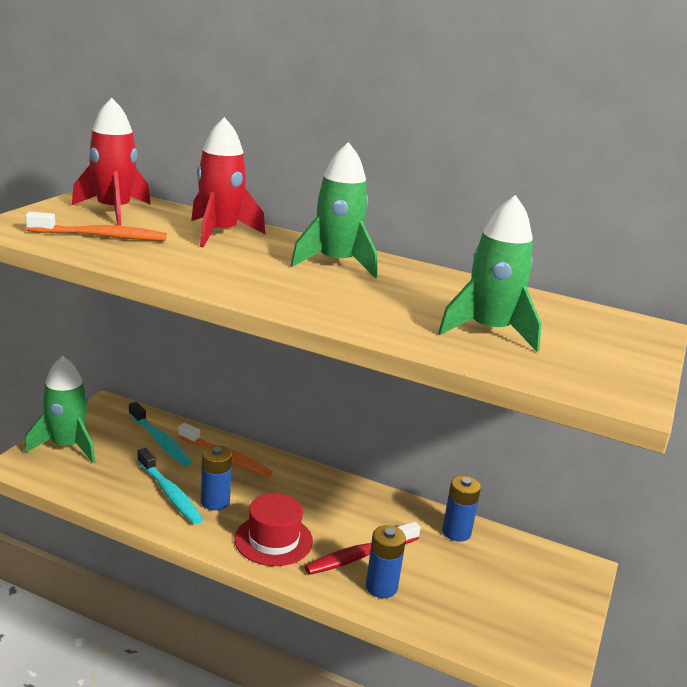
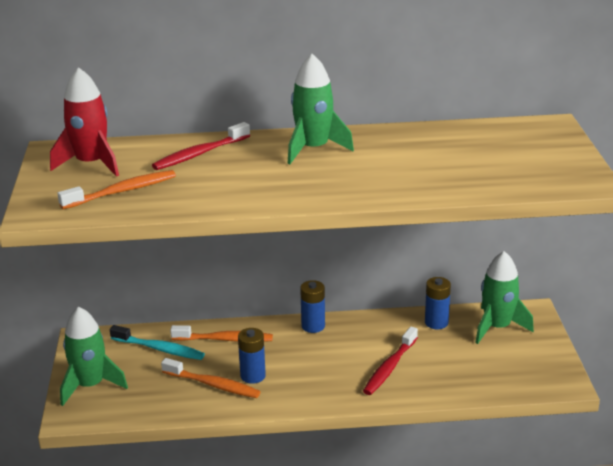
camera: 25 degrees left, 5 degrees up
turquoise toothbrush [137,448,203,524] -> orange toothbrush [161,358,261,398]
red rocket [191,117,265,248] -> red toothbrush [152,122,250,170]
red hat [235,493,313,566] -> none
blue battery [366,525,406,598] -> blue battery moved to [300,280,325,333]
green rocket [438,195,542,352] -> green rocket moved to [475,251,534,344]

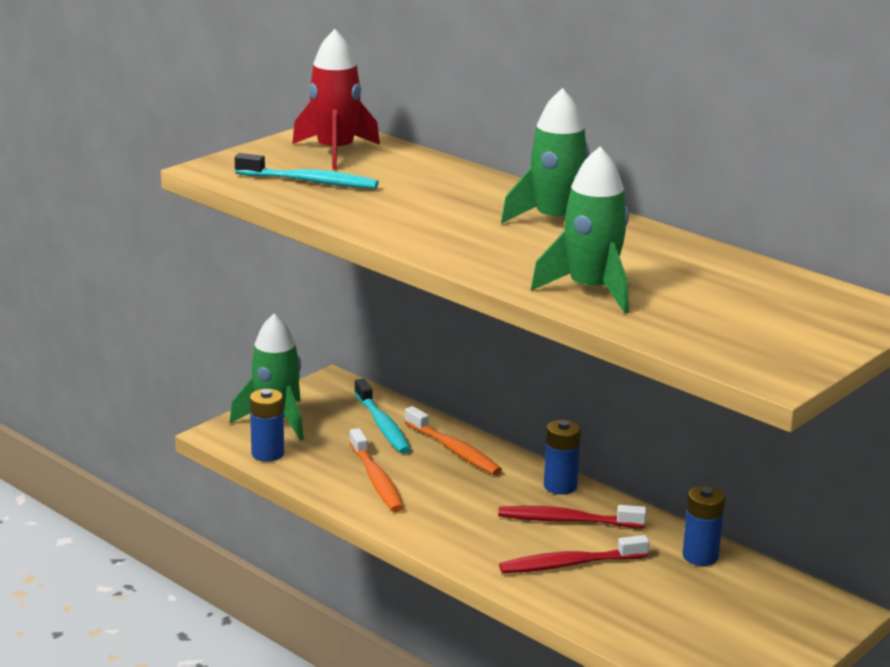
camera: 45 degrees right, 5 degrees down
orange toothbrush [57,170,176,209] -> turquoise toothbrush [235,153,379,189]
red toothbrush [152,122,250,170] -> red toothbrush moved to [498,505,646,528]
blue battery [238,328,266,384] -> blue battery moved to [250,389,284,462]
green rocket [475,251,534,344] -> green rocket moved to [531,146,629,313]

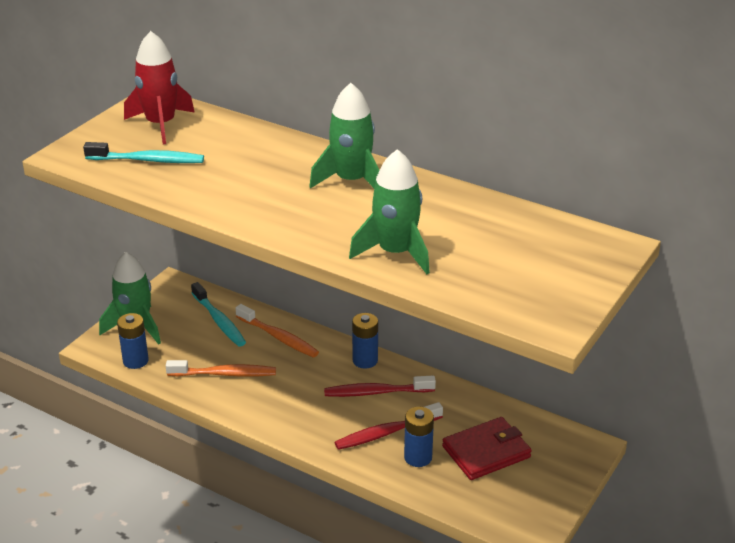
camera: 10 degrees left, 10 degrees up
orange toothbrush [349,428,403,512] -> orange toothbrush turned 60 degrees counterclockwise [166,360,276,377]
blue battery [683,486,725,566] -> blue battery moved to [404,407,434,467]
none -> red wallet [442,417,532,480]

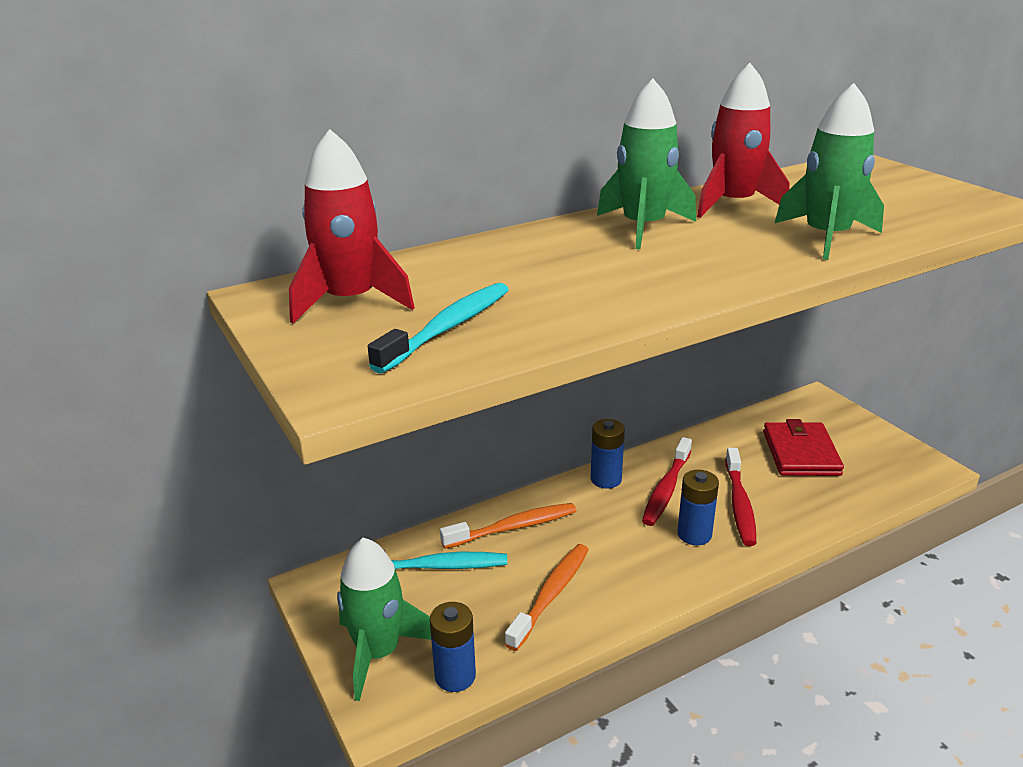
camera: 60 degrees left, 5 degrees down
blue battery [404,407,434,467] -> blue battery moved to [677,470,719,545]
none -> red rocket [697,63,790,218]

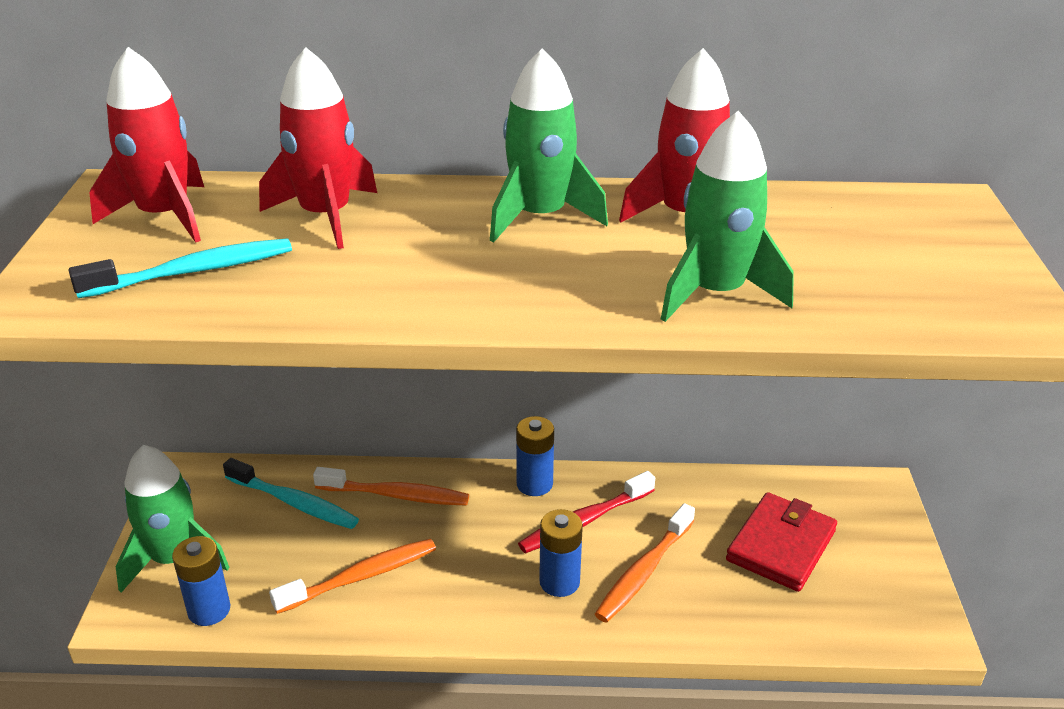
camera: 30 degrees right, 5 degrees up
red toothbrush [725,448,756,546] -> orange toothbrush [595,503,695,623]
none -> red rocket [259,47,377,249]

